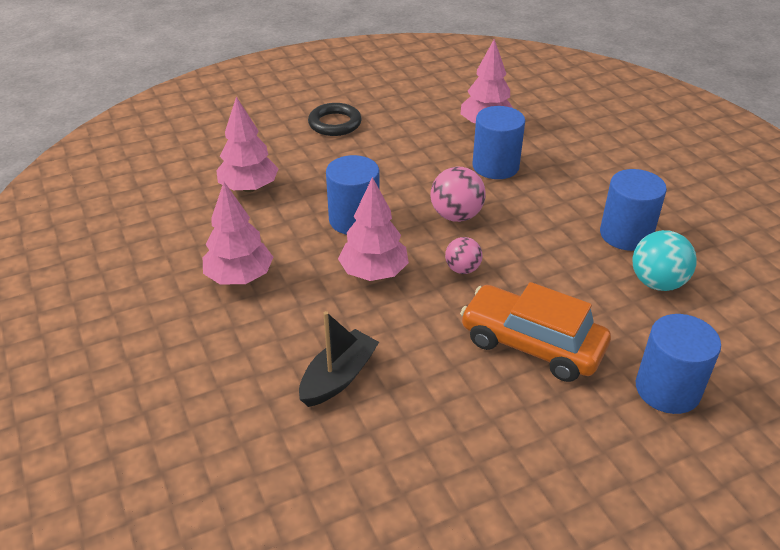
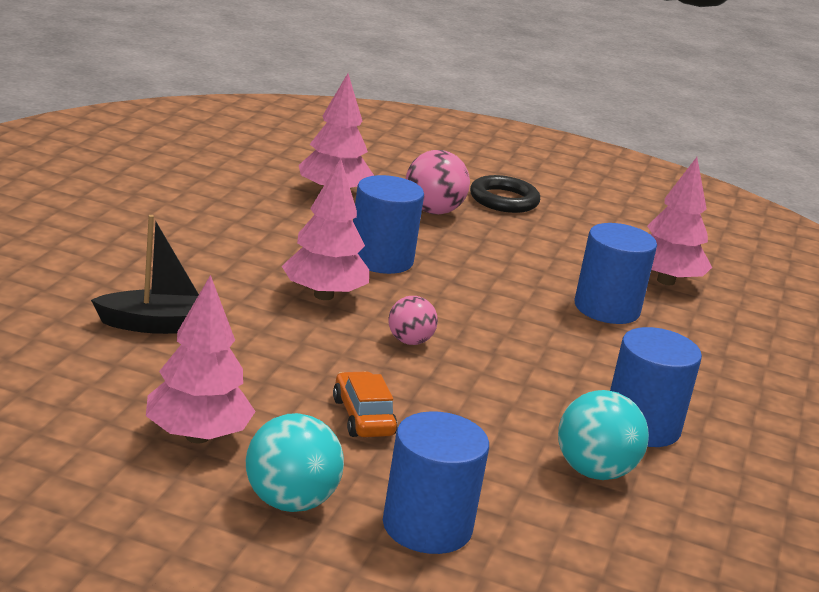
camera: 40 degrees right, 15 degrees down
pink tree [203,182,273,284] -> pink tree moved to [146,275,256,443]
pink ball [431,167,486,222] -> pink ball moved to [406,150,470,214]
orange car [460,282,611,382] -> orange car [333,371,397,437], size x0.53
none -> turquoise ball [246,413,344,512]

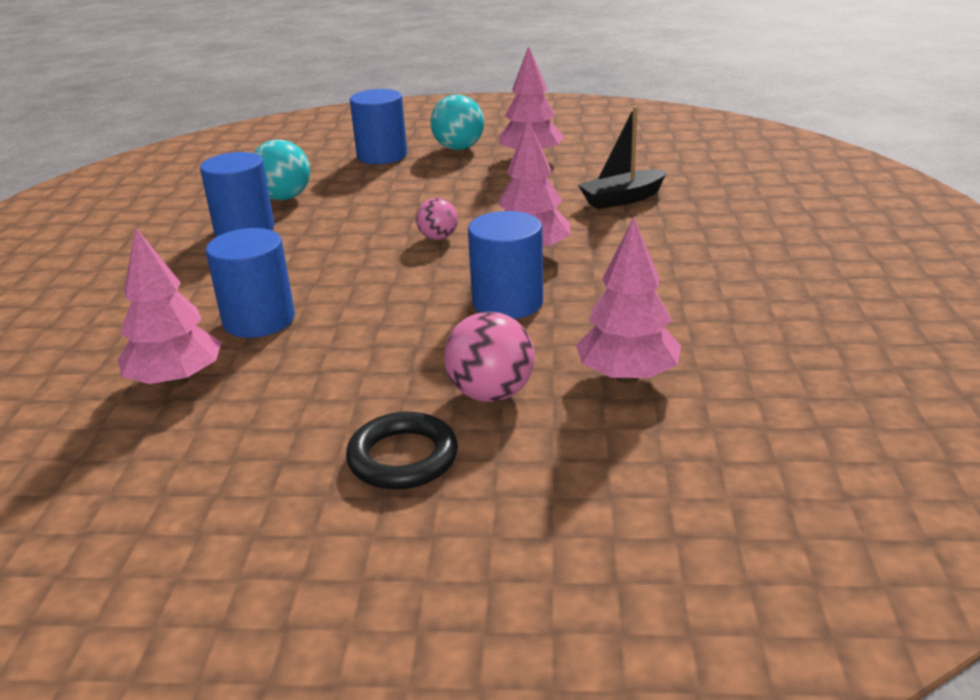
camera: 170 degrees right, 5 degrees up
orange car [333,371,397,437] -> none

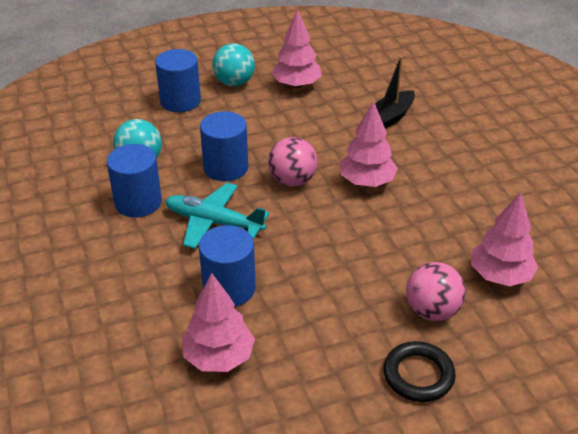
camera: 25 degrees left, 10 degrees up
pink ball [416,198,458,240] -> pink ball [268,137,318,187], size x1.59
blue cylinder [468,211,543,319] -> blue cylinder moved to [200,111,248,181]
none -> turquoise plane [165,183,269,249]

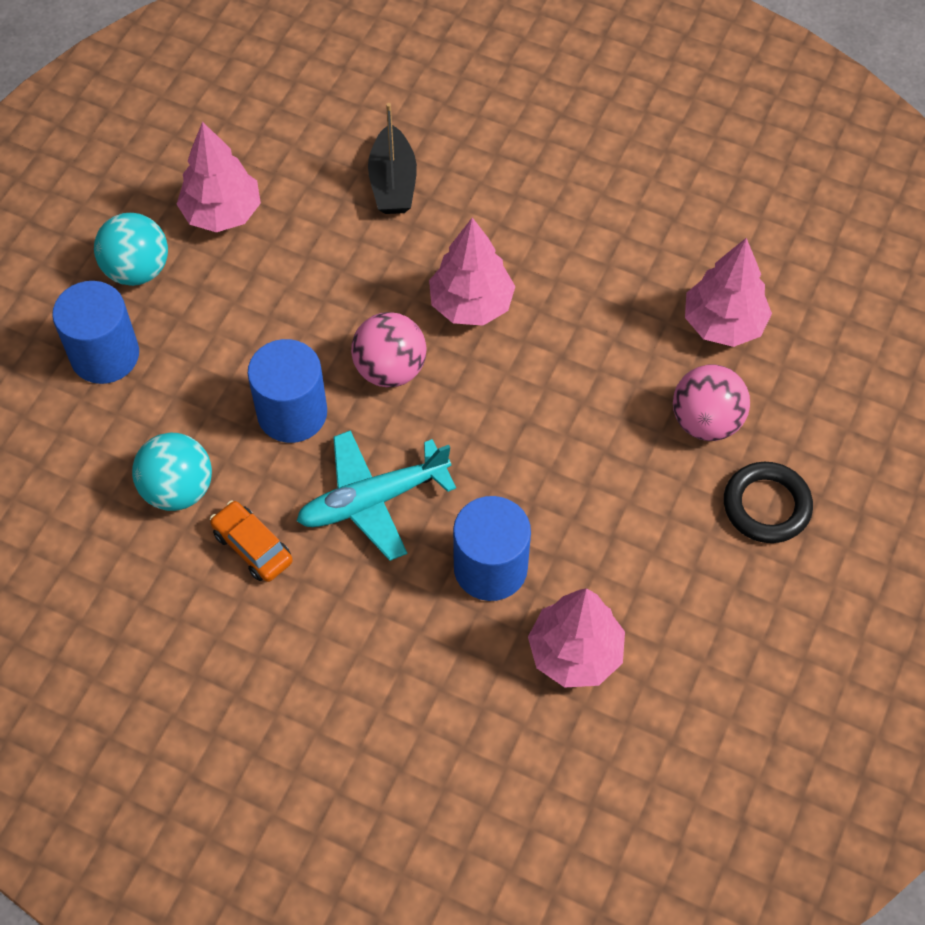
camera: 45 degrees left, 20 degrees up
blue cylinder [107,144,162,217] -> orange car [210,501,293,582]

